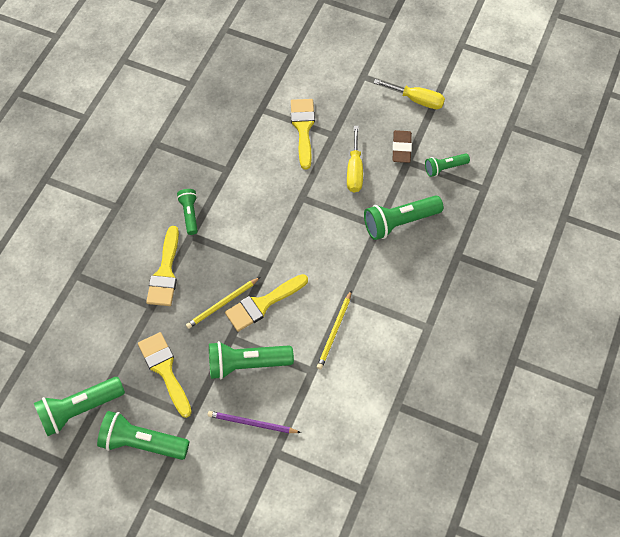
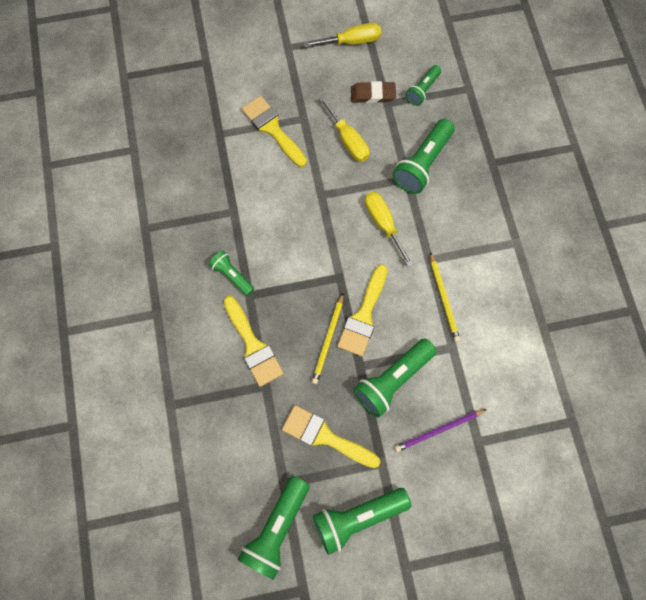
camera: 35 degrees left, 10 degrees up
brown eraser [392,130,412,163] -> brown eraser turned 60 degrees counterclockwise [351,81,396,103]
none -> yellow screwdriver [365,192,413,267]

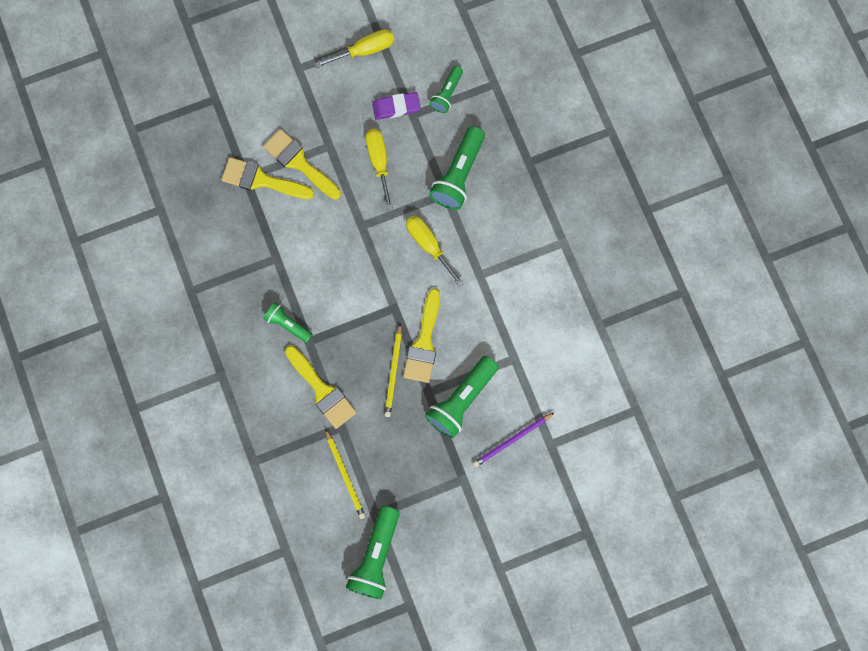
camera: 10 degrees left, 5 degrees up
yellow brush [282,405,381,468] -> yellow brush moved to [221,157,314,199]
green flashlight [313,488,412,555] -> none
yellow screwdriver [319,96,370,162] -> yellow screwdriver turned 150 degrees counterclockwise [366,129,393,210]
brown eraser [351,81,396,103] -> purple eraser [372,92,421,120]
yellow pencil [430,252,460,342] -> yellow pencil moved to [326,429,365,519]

